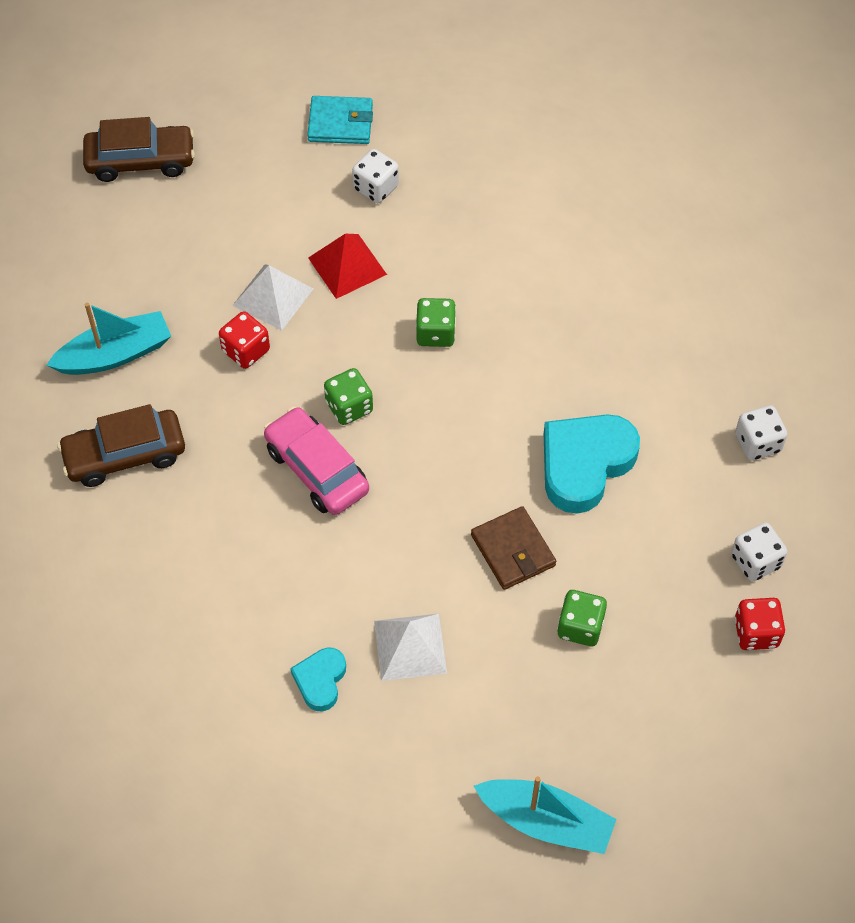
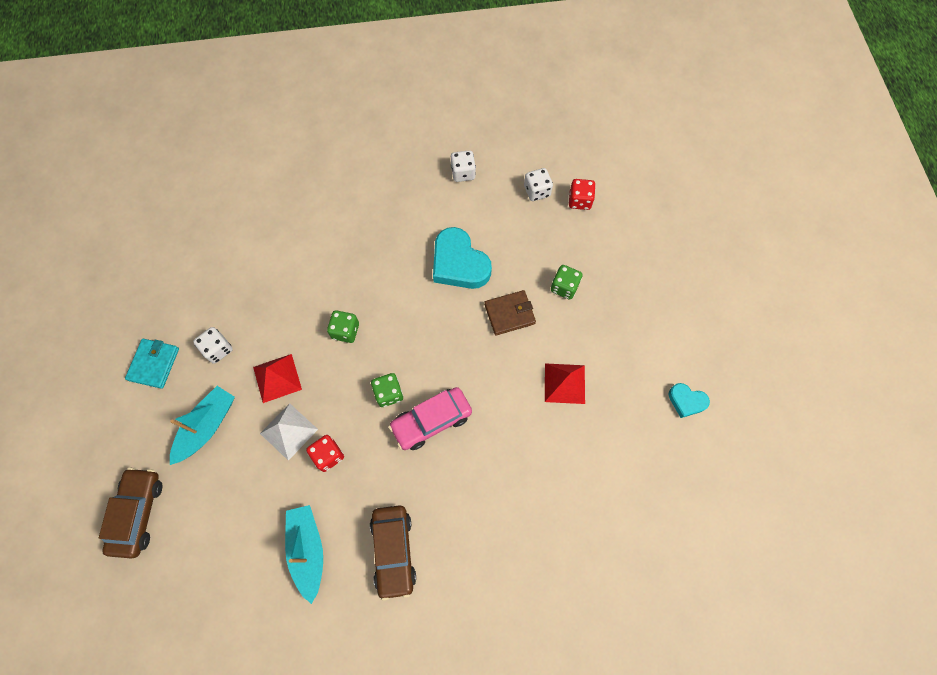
camera: 80 degrees left, 10 degrees up
turquoise heart [291,647,346,712] -> turquoise heart moved to [668,383,710,418]
white pyramid [374,614,447,681] -> red pyramid [545,363,585,404]
turquoise boat [474,776,616,854] -> turquoise boat moved to [170,386,235,465]

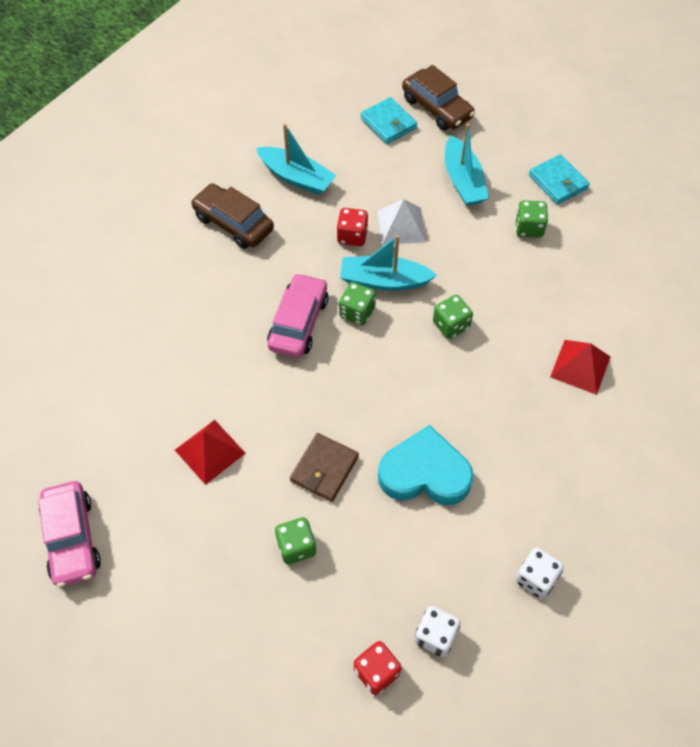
camera: 135 degrees right, 10 degrees down
white dice [193,327,233,364] -> green dice [515,200,548,238]
red pyramid [253,354,302,403] -> red pyramid moved to [550,340,611,395]
turquoise heart [668,383,710,418] -> pink car [38,481,101,587]
none -> turquoise boat [340,235,437,291]
none -> turquoise wallet [361,97,417,144]

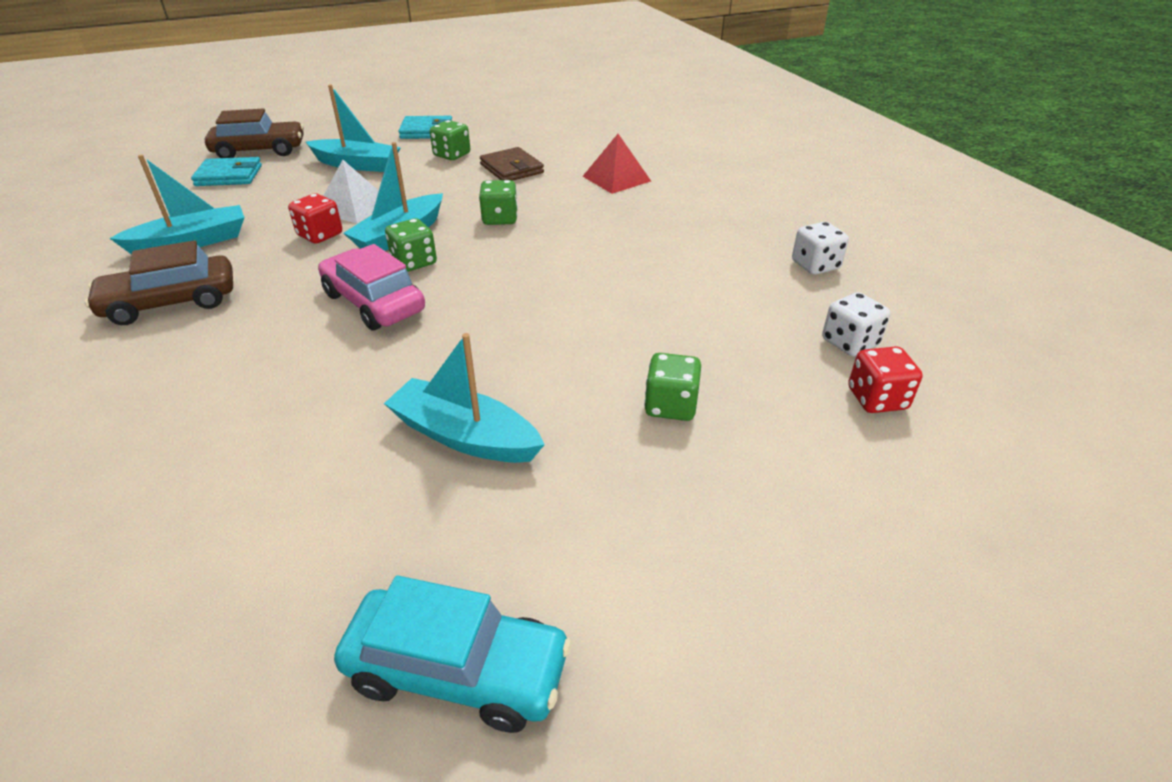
camera: 60 degrees left, 20 degrees down
pink car [38,481,101,587] -> turquoise car [334,576,572,733]
red pyramid [175,420,246,485] -> turquoise boat [384,333,545,463]
brown wallet [290,433,359,502] -> brown wallet moved to [480,147,544,181]
turquoise heart [378,425,474,505] -> none

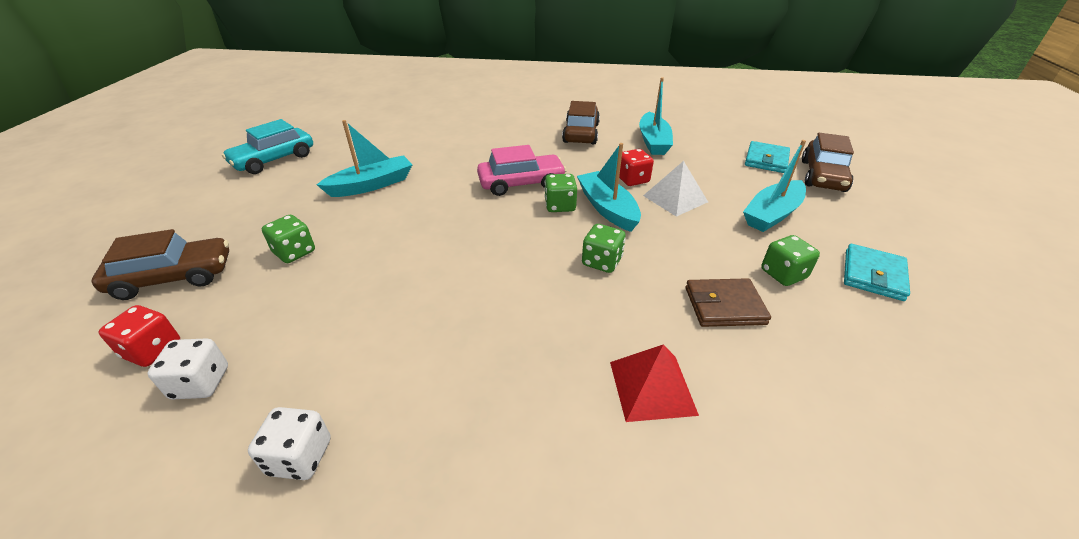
camera: 120 degrees right, 0 degrees up
none -> brown car [92,229,229,300]

